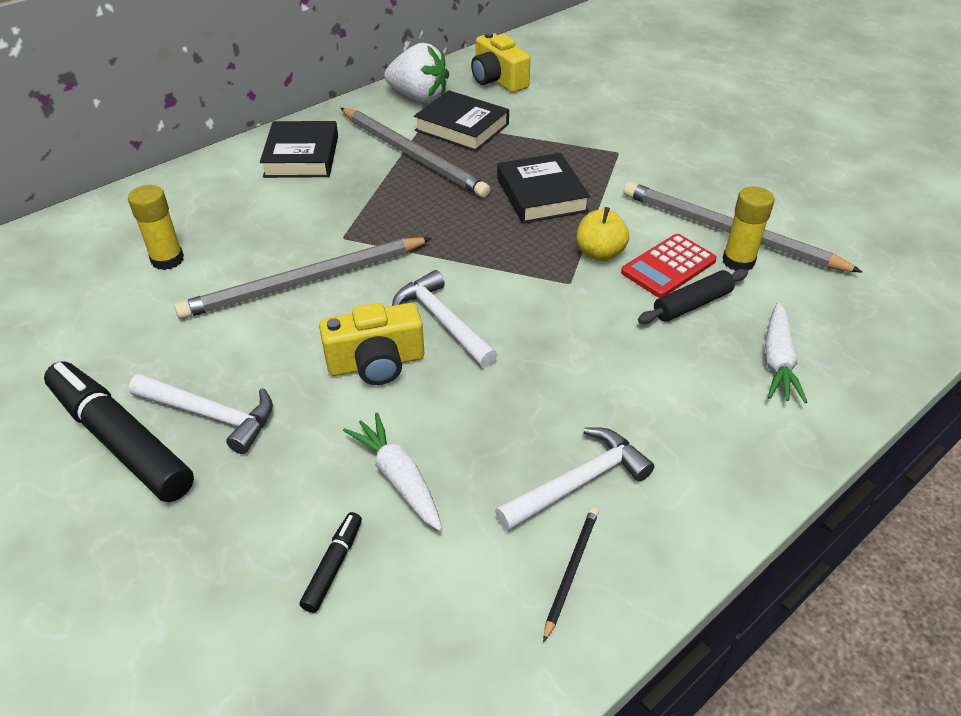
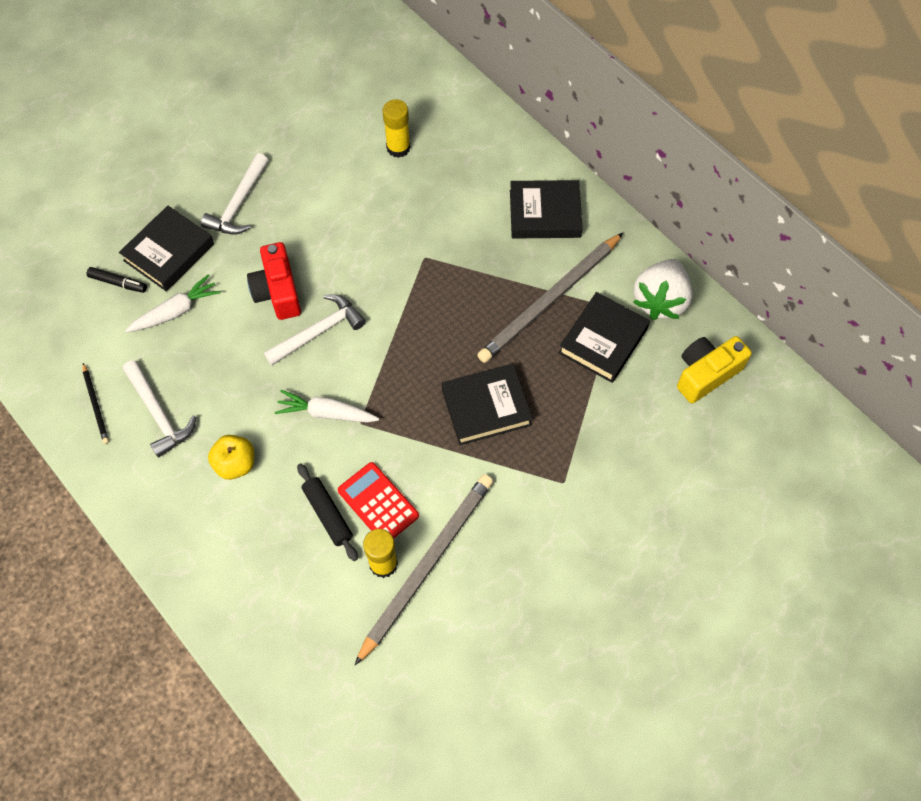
camera: 90 degrees right, 20 degrees up
black marker [44,361,194,502] -> none
grey pencil [174,237,432,319] -> none
yellow camera [319,303,424,385] -> red camera [247,242,301,320]
black pencil [543,507,599,642] -> black pencil turned 45 degrees clockwise [83,363,109,444]
yellow apple [576,207,629,261] -> yellow apple moved to [208,435,254,480]
white carrot [765,302,807,403] -> white carrot moved to [275,390,379,423]
none -> black book [119,206,214,291]

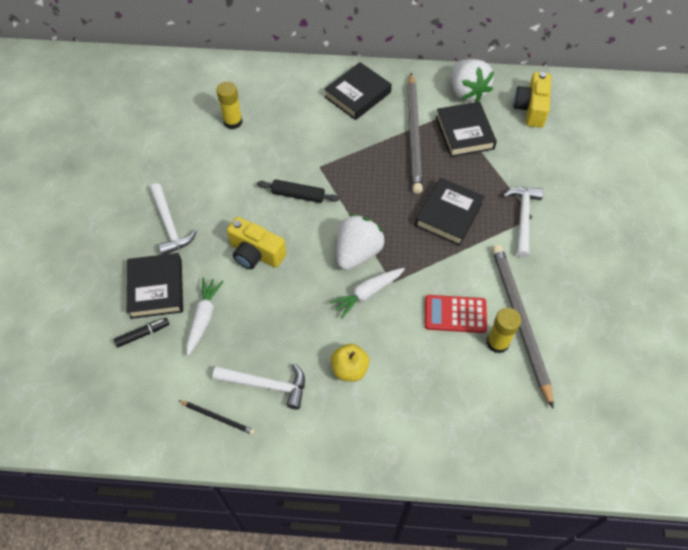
camera: 45 degrees left, 5 degrees down
red camera [247,242,301,320] -> yellow camera [227,217,286,269]
white hammer [264,295,366,365] -> white hammer moved to [503,187,544,258]
black rolling pin [297,463,358,561] -> black rolling pin moved to [257,179,339,203]
none -> white strawberry [337,214,385,270]

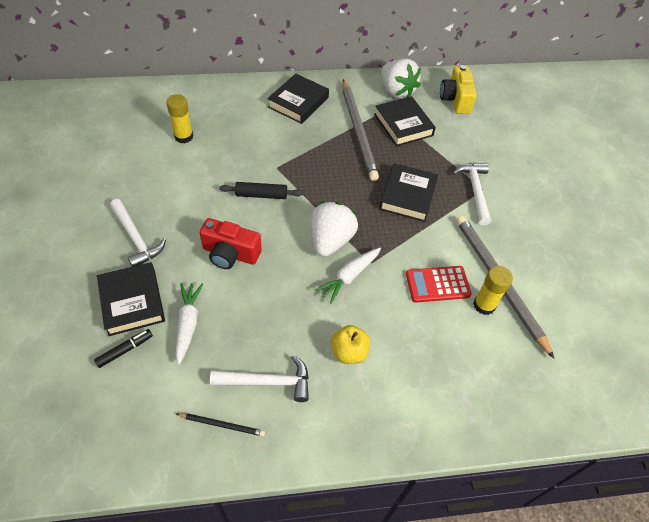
camera: 15 degrees left, 5 degrees down
yellow camera [227,217,286,269] -> red camera [199,218,262,269]

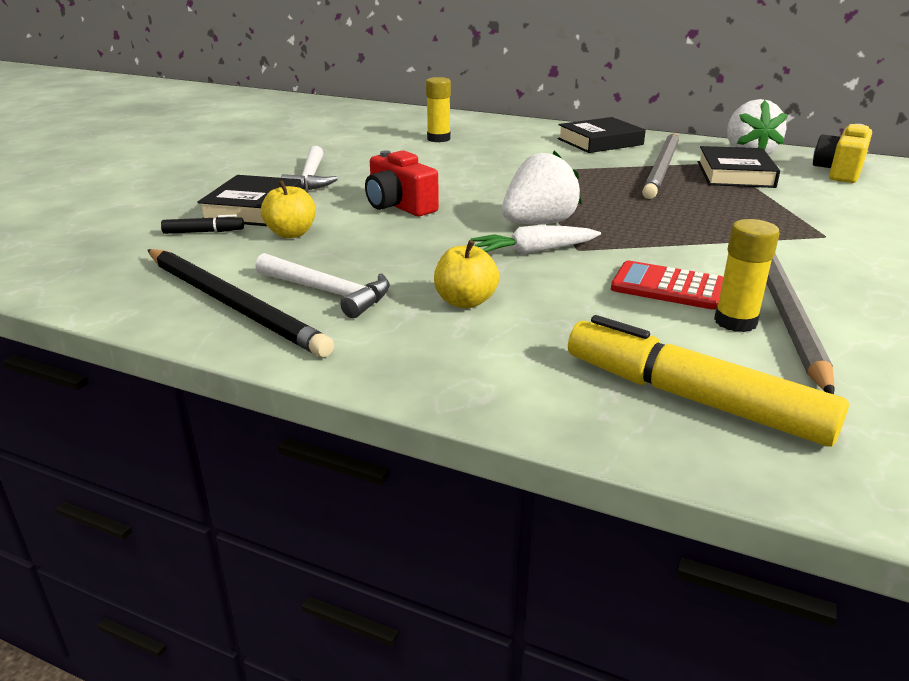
camera: 35 degrees right, 25 degrees down
white carrot [175,283,203,365] -> yellow apple [261,180,316,238]
black pencil [177,413,265,436] -> black pencil [148,249,334,357], size x2.28
black rolling pin [219,182,303,199] -> none
black book [379,163,438,222] -> none
white hammer [453,163,491,225] -> none
none -> yellow marker [568,315,849,447]

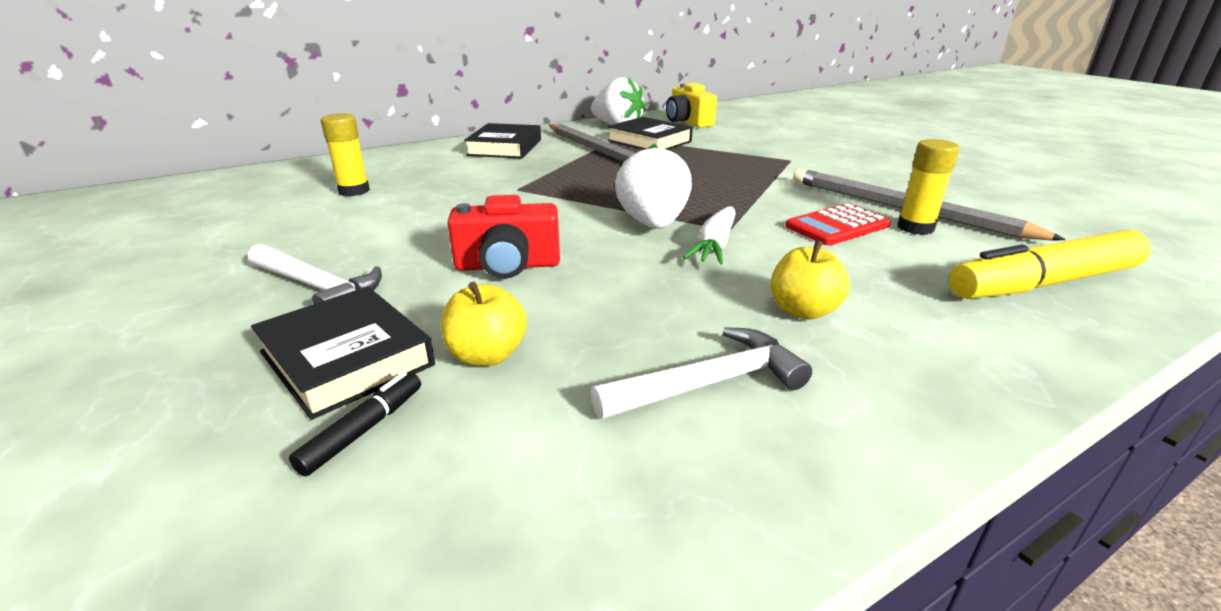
camera: 55 degrees left, 0 degrees up
black pencil [148,249,334,357] -> none

